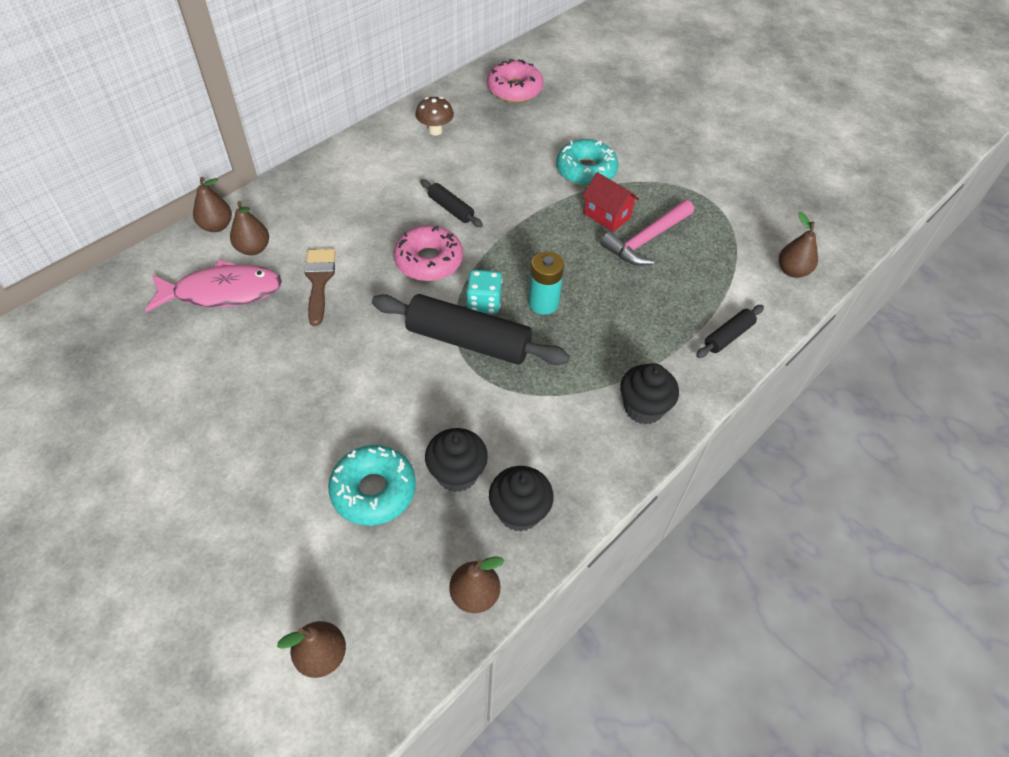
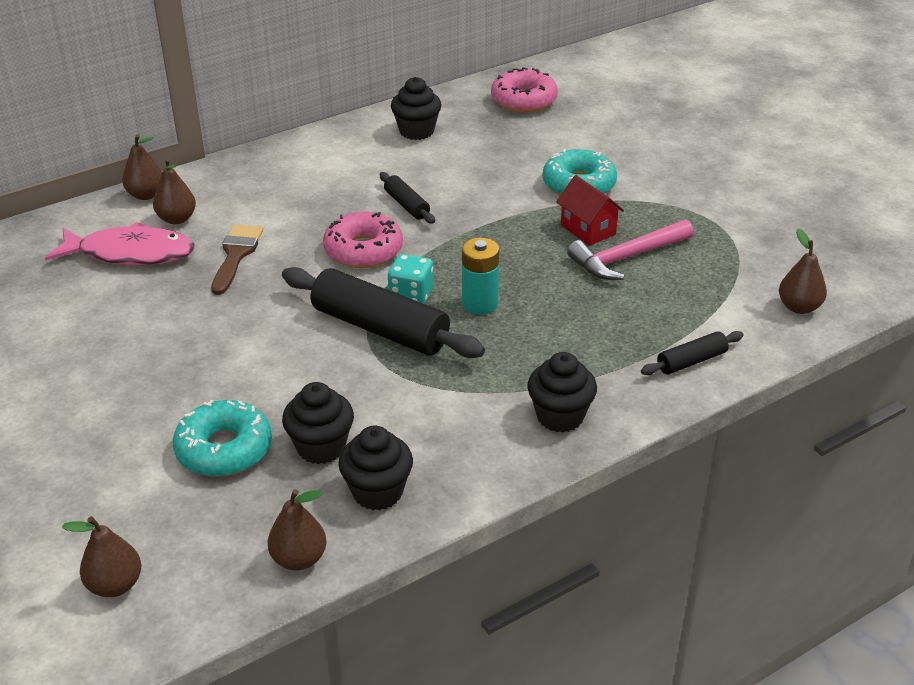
camera: 15 degrees right, 15 degrees down
brown mushroom [416,97,454,135] -> black cupcake [391,77,442,140]

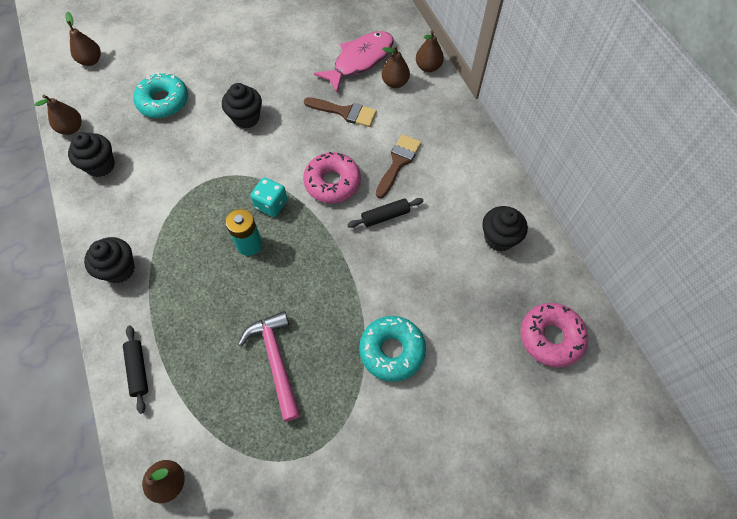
camera: 100 degrees right, 25 degrees up
pink fish [45,222,195,265] -> pink fish turned 150 degrees counterclockwise [314,31,394,93]
black rolling pin [282,267,485,358] -> none
black cupcake [282,382,354,464] -> black cupcake moved to [222,83,262,129]
red house [556,175,624,246] -> none
none -> brown brush [376,134,421,198]

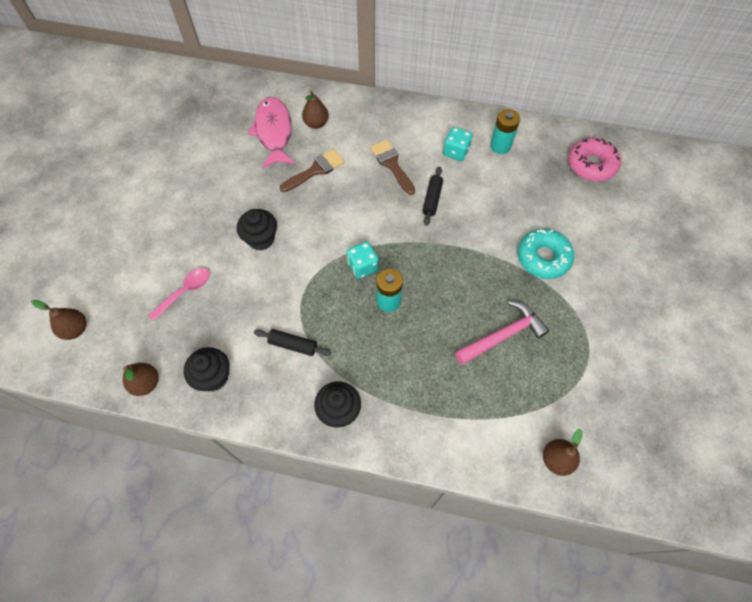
camera: 55 degrees left, 0 degrees up
black rolling pin [123,325,148,414] -> black rolling pin moved to [254,329,331,356]
turquoise donut [133,72,188,118] -> pink spoon [148,268,210,322]
pink hammer [238,311,300,422] -> pink hammer turned 135 degrees clockwise [455,301,549,365]
pink donut [303,152,361,203] -> none
brown pear [416,30,444,72] -> none
black cupcake [482,206,528,251] -> turquoise battery [490,109,520,154]
none -> turquoise dice [443,127,473,161]

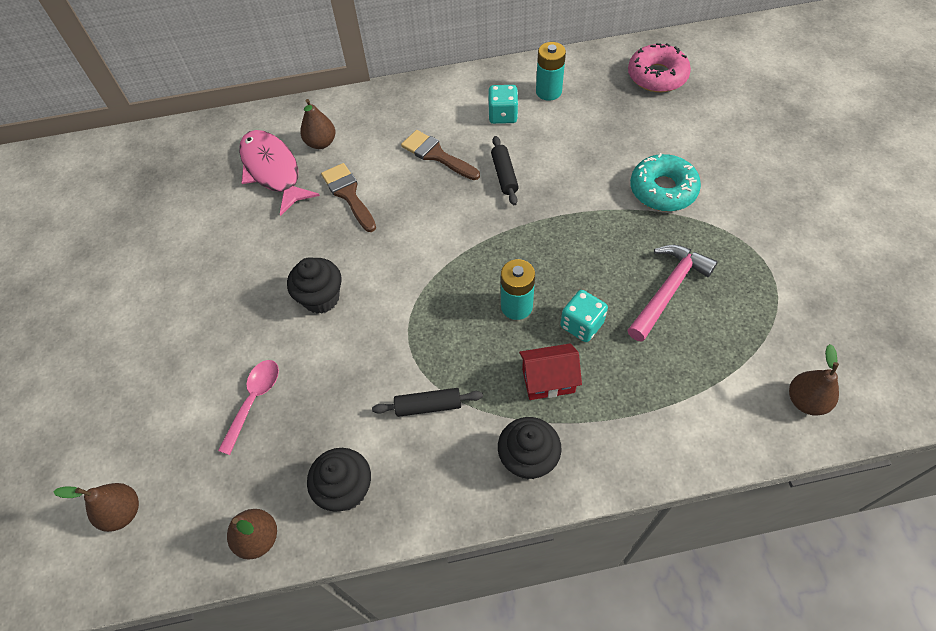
camera: 20 degrees left, 5 degrees down
brown brush [280,149,345,192] -> brown brush turned 60 degrees counterclockwise [321,163,376,232]
turquoise dice [347,241,379,279] -> turquoise dice moved to [560,290,608,342]
none -> red house [519,343,582,400]

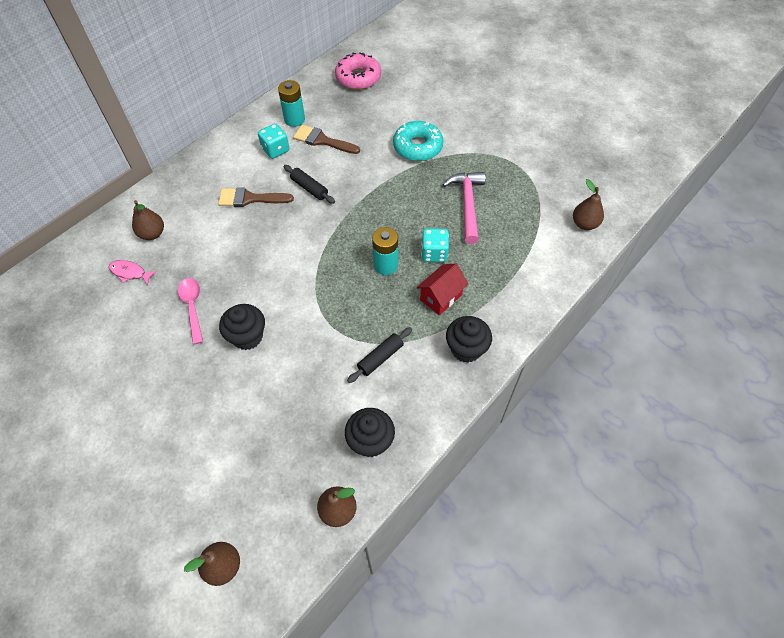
camera: 40 degrees left, 0 degrees up
pink spoon [218,360,279,455] -> pink spoon moved to [178,278,203,344]
pink fish [239,130,320,216] -> pink fish [109,260,157,285], size x0.48
brown brush [321,163,376,232] -> brown brush moved to [293,125,360,154]

